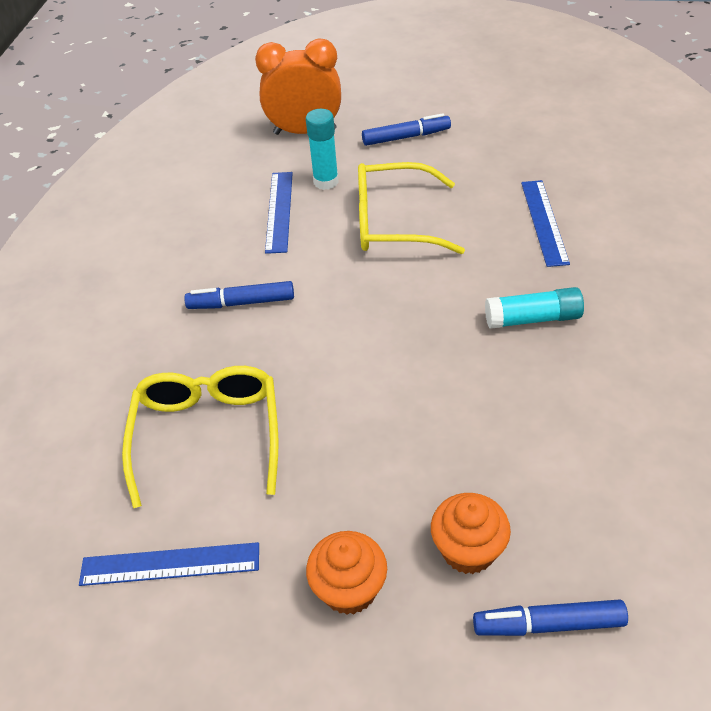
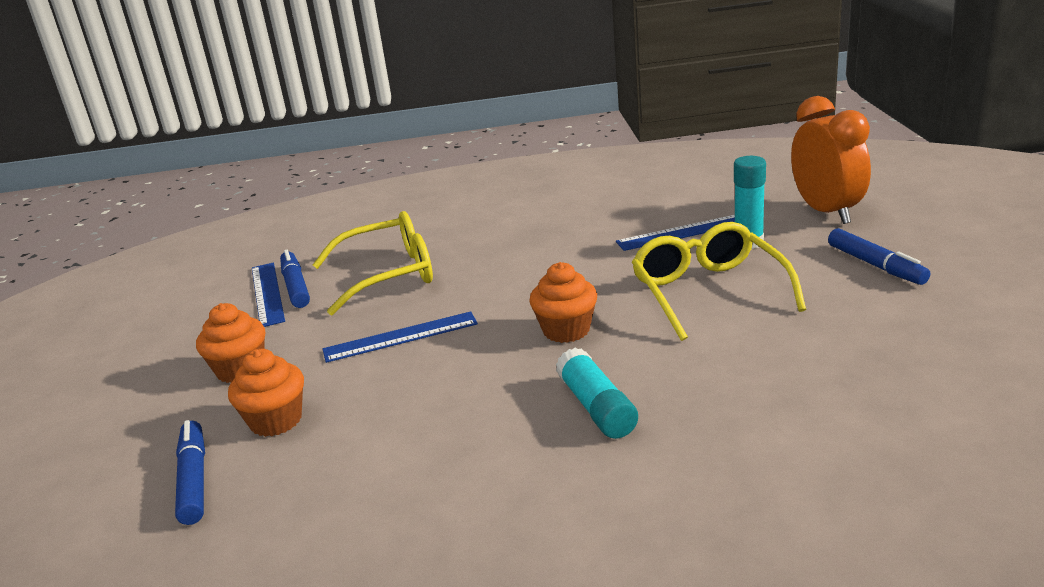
camera: 75 degrees right, 20 degrees down
blue marker [184,281,294,309] -> blue marker moved to [280,250,310,308]
blue ruler [521,180,570,267] -> blue ruler moved to [323,311,478,363]
none -> orange cupcake [529,262,597,343]

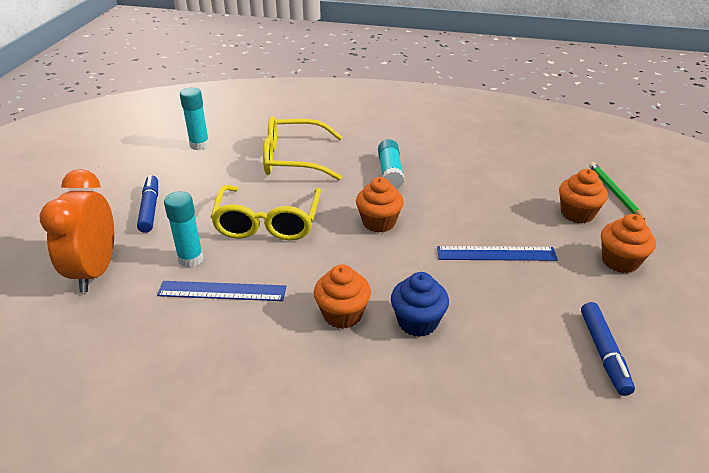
camera: 165 degrees left, 10 degrees up
blue marker [175,420,205,525] -> green pencil [589,162,645,220]
blue ruler [252,263,285,327] -> none
yellow glasses [313,211,433,315] -> yellow glasses moved to [263,116,342,181]
none -> turquoise glue stick [180,88,209,150]
none -> orange cupcake [314,264,371,329]
none -> blue cupcake [391,272,449,337]

